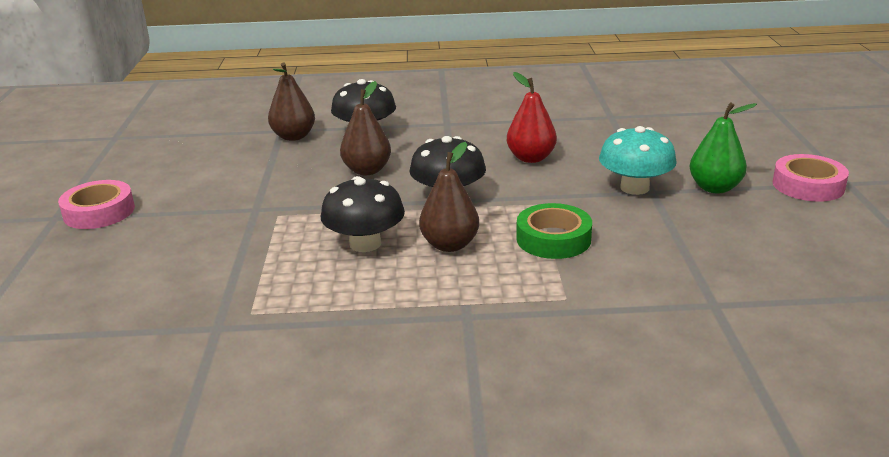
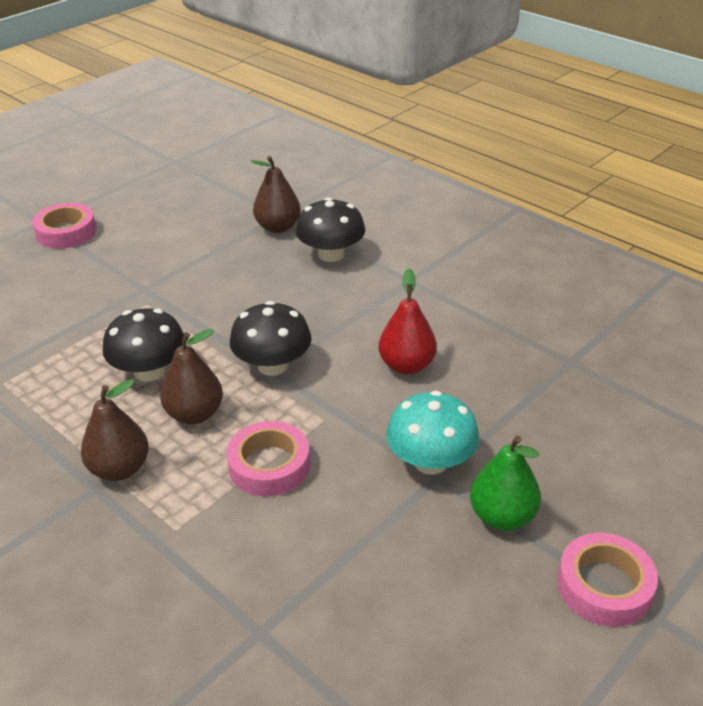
camera: 45 degrees right, 10 degrees up
brown pear [340,81,391,175] -> brown pear moved to [81,380,149,481]
green tape [516,203,592,259] -> pink tape [226,421,310,497]

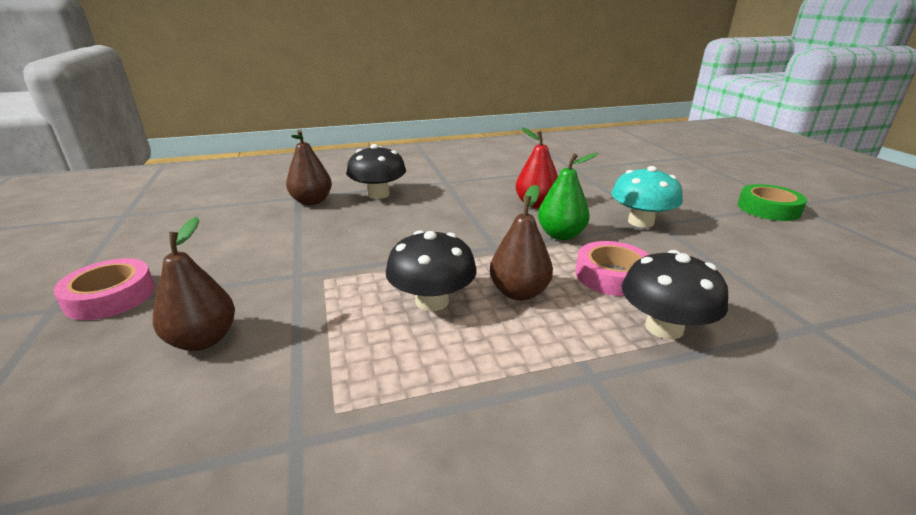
camera: 60 degrees left, 10 degrees down
brown pear [81,380,149,481] -> brown pear moved to [153,217,235,351]
black mushroom [230,301,312,376] -> black mushroom moved to [622,250,728,339]
green pear [470,435,541,530] -> green pear moved to [538,153,598,240]
pink tape [557,533,658,627] -> green tape [737,184,807,221]

